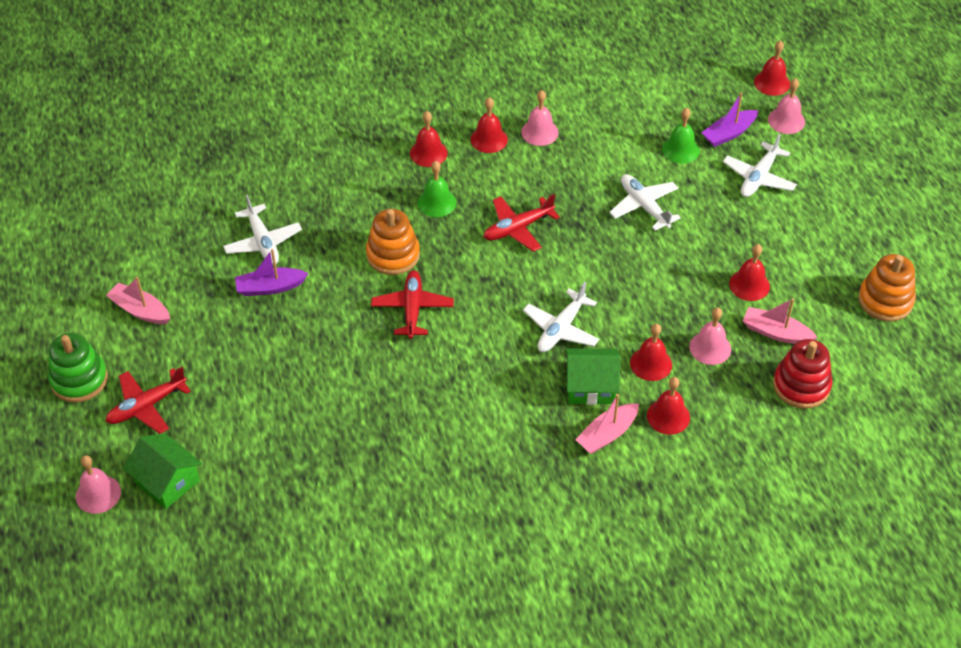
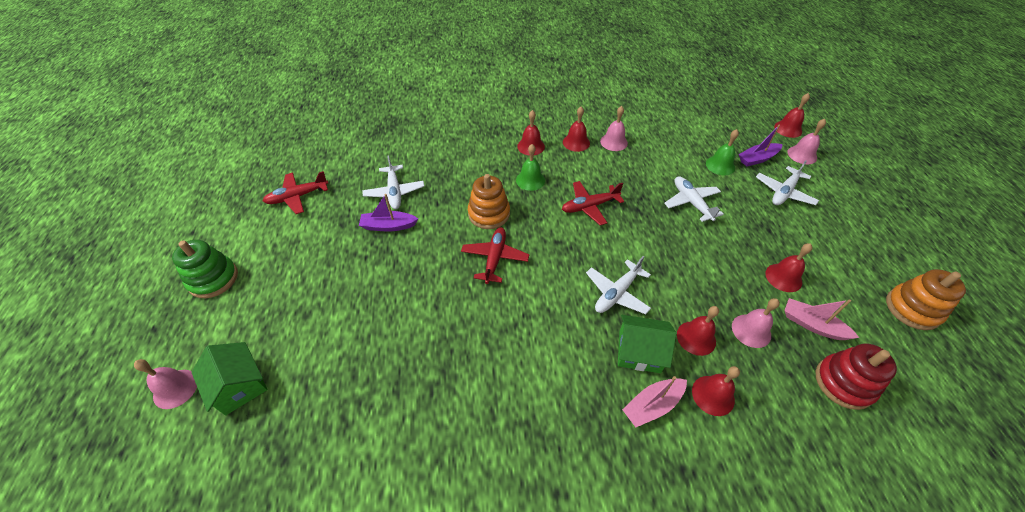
camera: 10 degrees right, 0 degrees up
red plane [105,367,191,434] -> red plane moved to [263,171,328,214]
pink boat [106,277,170,324] -> none

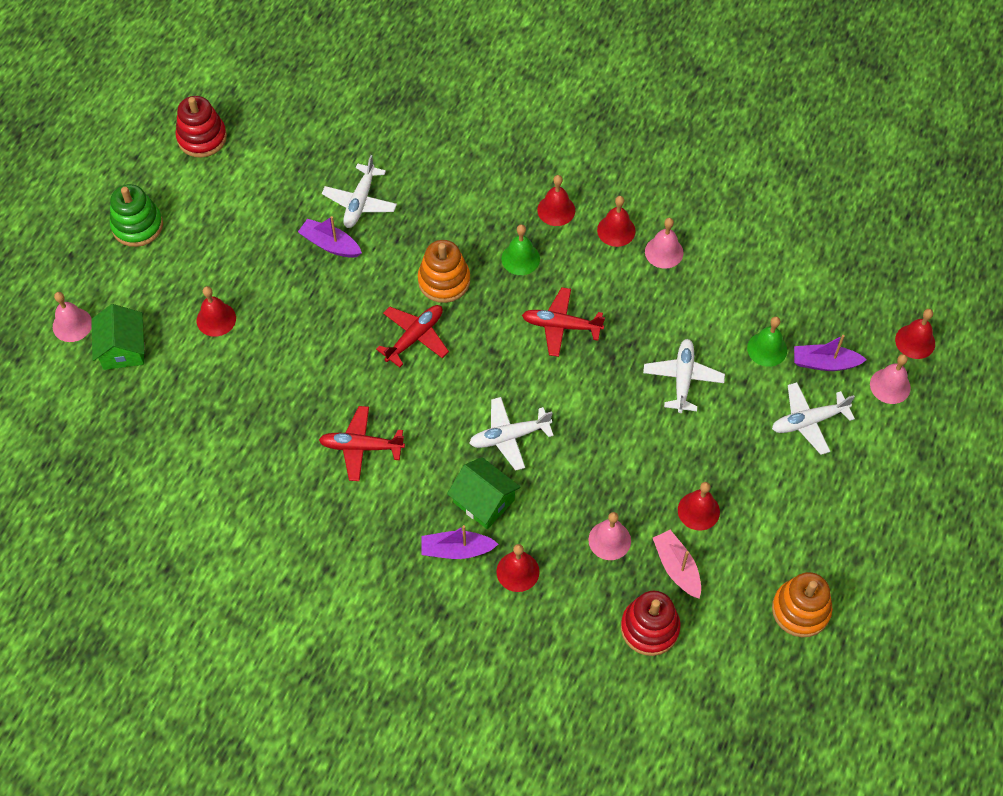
camera: 30 degrees right, 10 degrees up
red plane [263,171,328,214] -> red plane moved to [319,406,405,481]
pink boat [622,376,687,427] -> purple boat [421,525,498,559]
red bell [677,306,719,356] -> red bell moved to [197,286,236,337]
none -> red stacking toy [175,96,227,158]

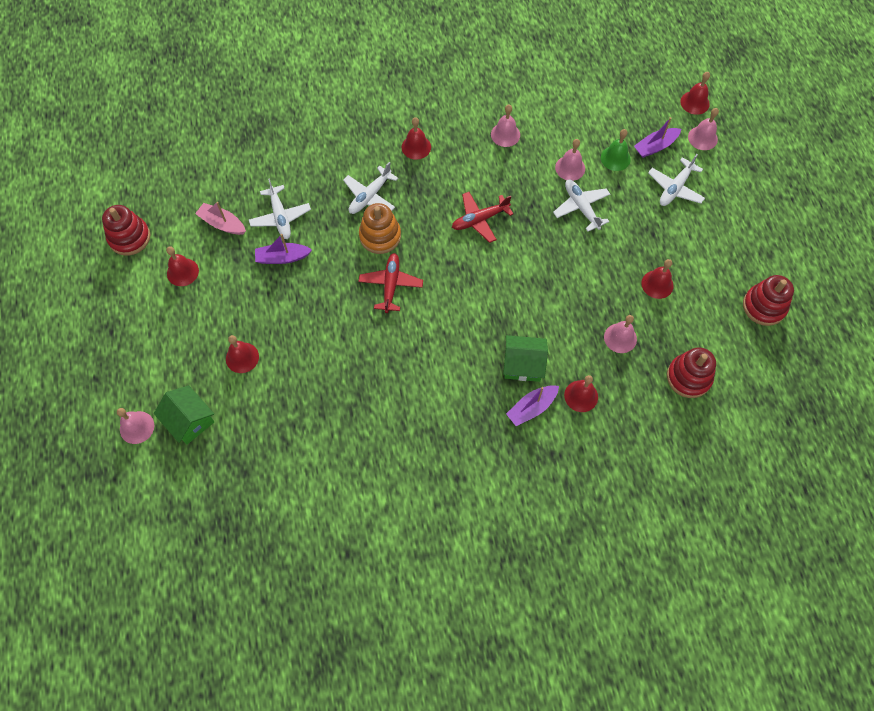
camera: 35 degrees left, 5 degrees up
green stacking toy [110,184,163,247] -> none
red plane [319,406,405,481] -> none
white plane [469,397,554,471] -> white plane moved to [343,162,398,214]
green bell [501,224,540,275] -> none
red bell [597,196,636,247] -> red bell moved to [166,246,199,286]
pink boat [653,530,701,599] -> pink boat moved to [195,202,246,235]
orange stacking toy [772,572,833,637] -> red stacking toy [743,275,794,326]
none -> pink bell [555,139,585,181]

